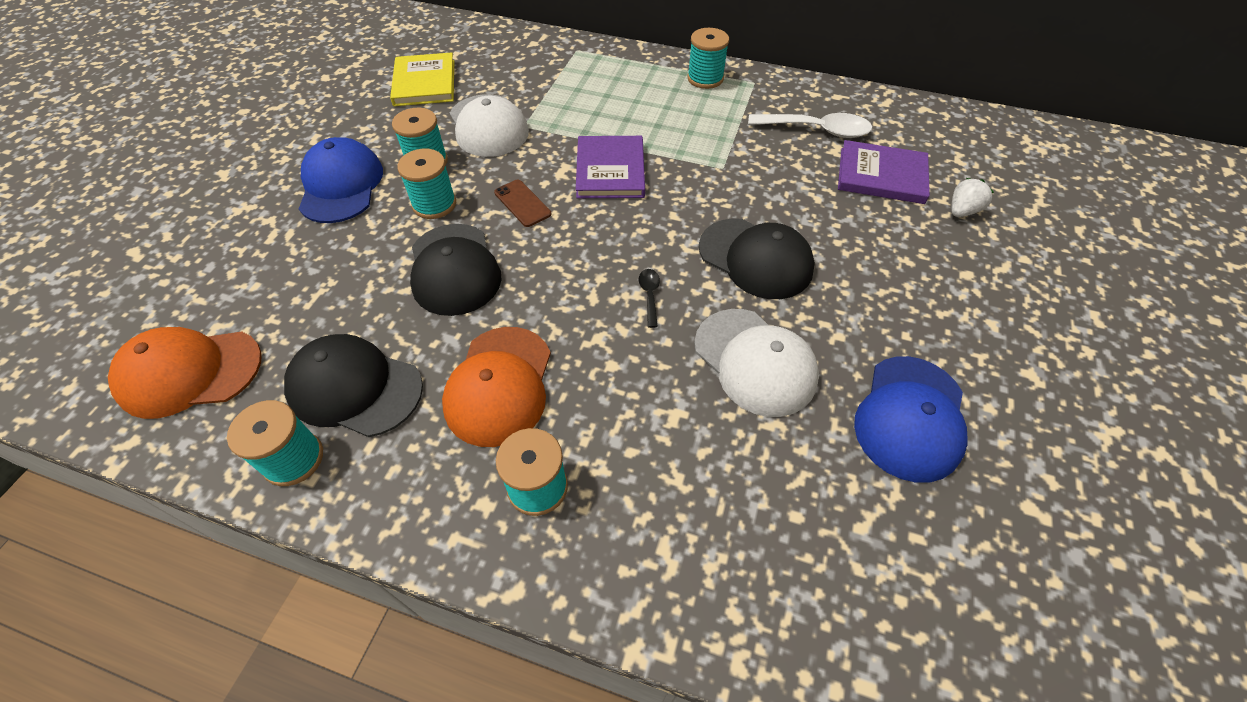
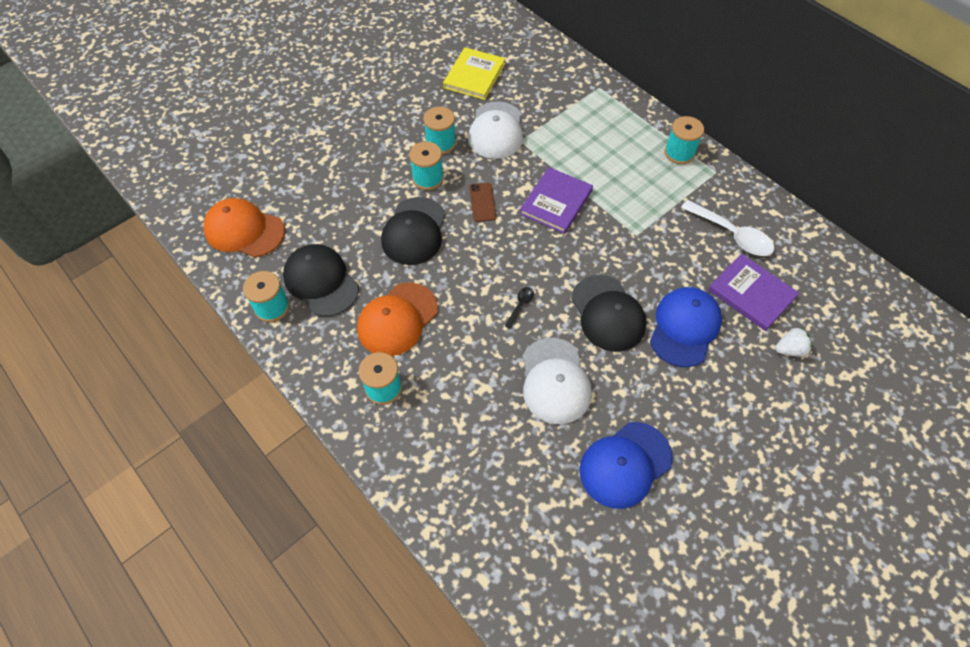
camera: 30 degrees right, 5 degrees up
blue cap [299,137,383,223] -> blue cap moved to [650,287,722,367]

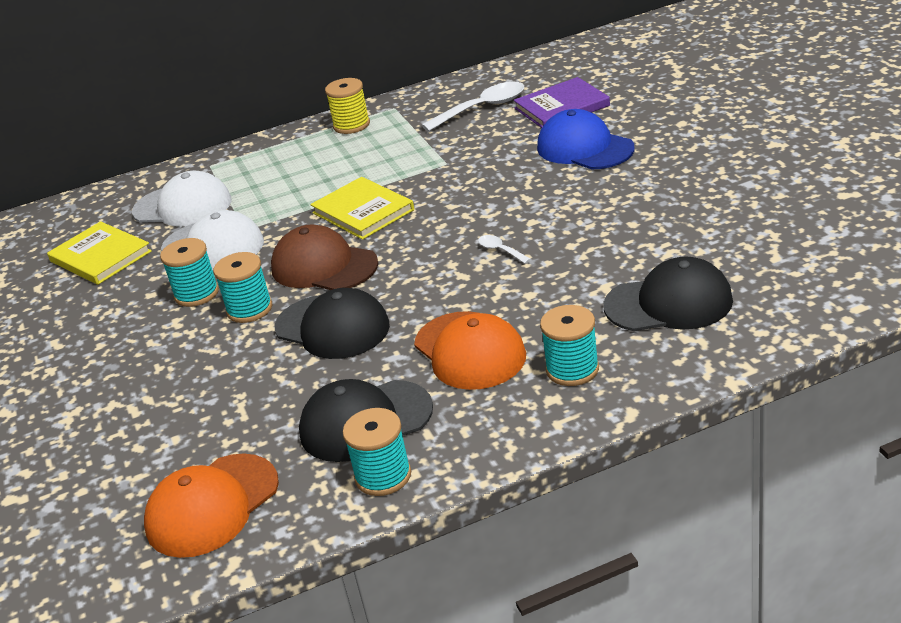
camera: 65 degrees left, 25 degrees down
brown phone [469,183,497,222] -> brown cap [271,225,378,290]
black spoon [505,287,534,329] -> white spoon [478,235,531,264]
purple book [520,167,593,234] -> yellow book [311,177,414,240]
white cap [522,338,592,424] -> white cap moved to [132,171,232,227]
black cap [571,275,646,352] -> black cap moved to [604,256,733,331]
blue cap [580,422,673,509] -> none
turquoise spool [665,116,704,164] -> yellow spool [325,78,370,134]
white strawberry [775,327,812,357] -> none

